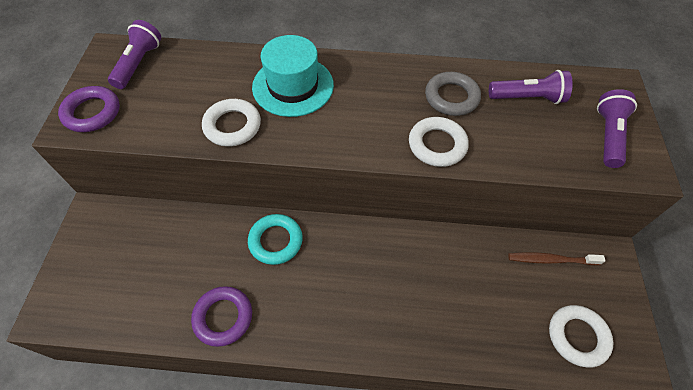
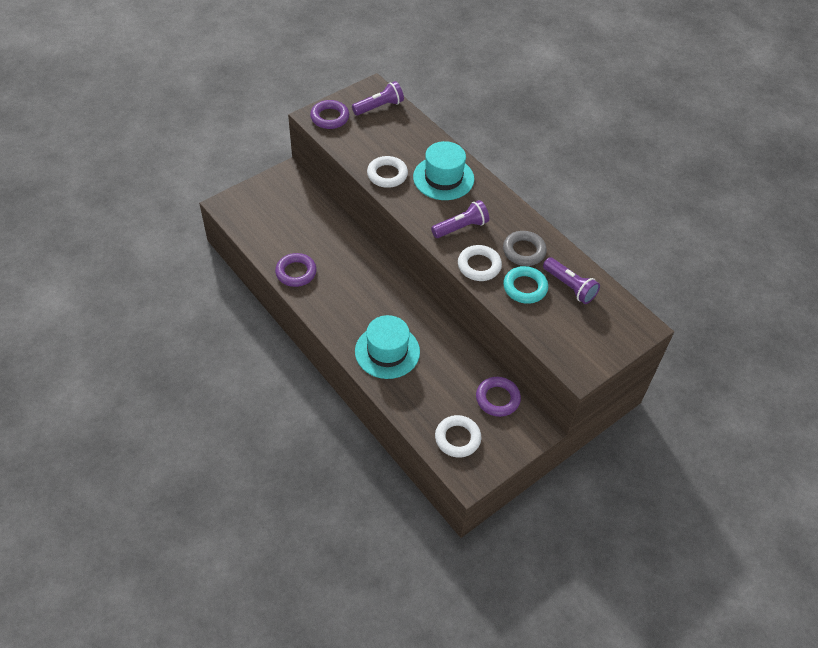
camera: 45 degrees right, 5 degrees down
turquoise ring [248,214,303,265] -> turquoise ring moved to [503,266,548,304]
brown toothbrush [508,252,606,265] -> purple ring [476,377,521,417]
purple flashlight [597,89,637,168] -> purple flashlight moved to [431,200,489,238]
none -> turquoise hat [355,315,420,379]

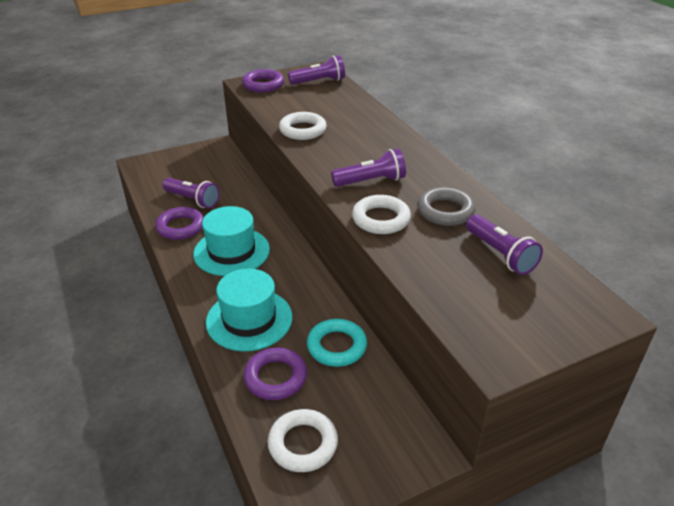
camera: 15 degrees right, 15 degrees down
turquoise hat [413,141,474,200] -> turquoise hat moved to [193,206,270,276]
purple ring [476,377,521,417] -> purple ring moved to [243,348,307,400]
turquoise ring [503,266,548,304] -> turquoise ring moved to [307,319,367,367]
none -> purple flashlight [162,178,220,208]

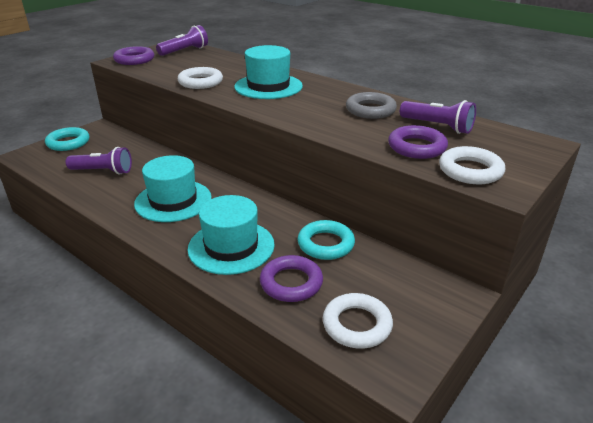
camera: 25 degrees left, 5 degrees down
purple ring [155,207,204,240] -> purple ring moved to [388,125,448,159]
purple flashlight [331,148,406,187] -> none
white ring [352,195,411,234] -> white ring moved to [439,146,505,184]
none -> turquoise ring [45,127,89,151]
none -> turquoise hat [234,45,303,99]

